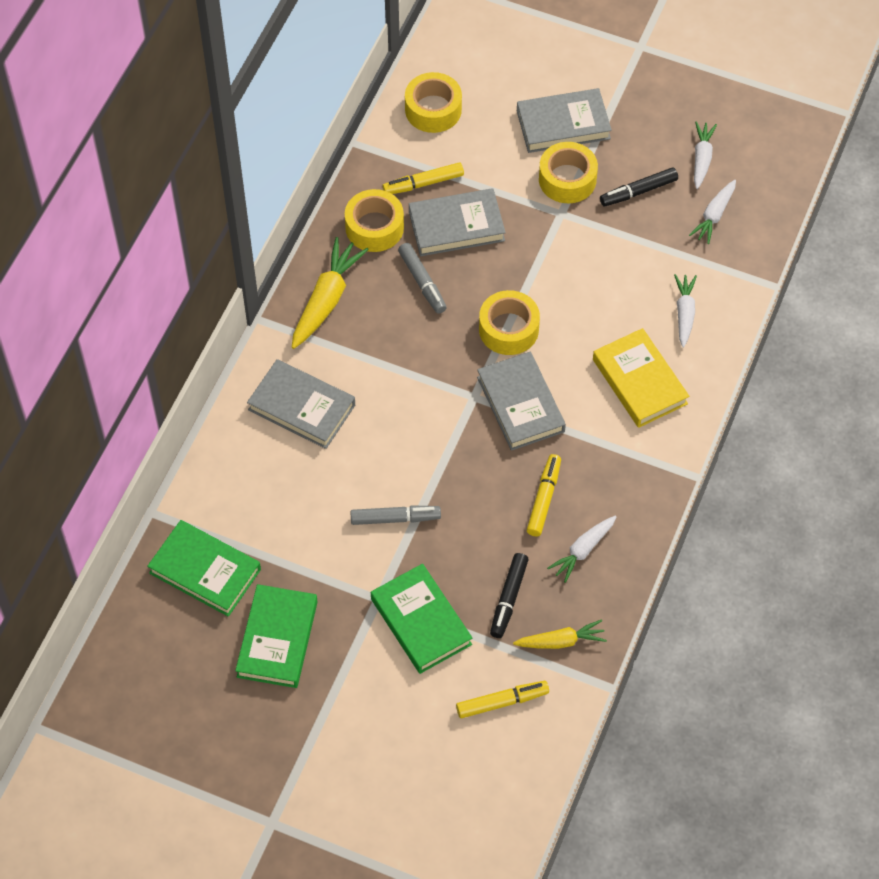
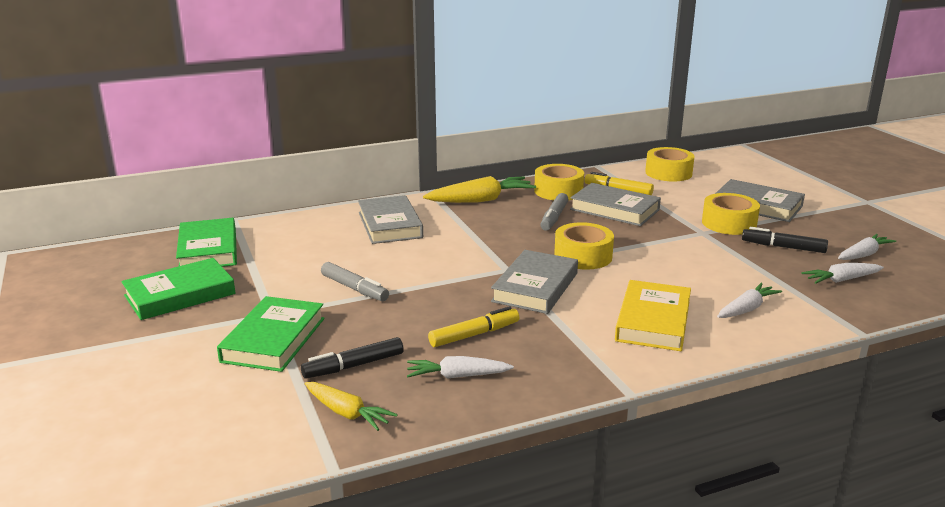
camera: 45 degrees right, 35 degrees down
yellow marker [456,681,549,718] -> none

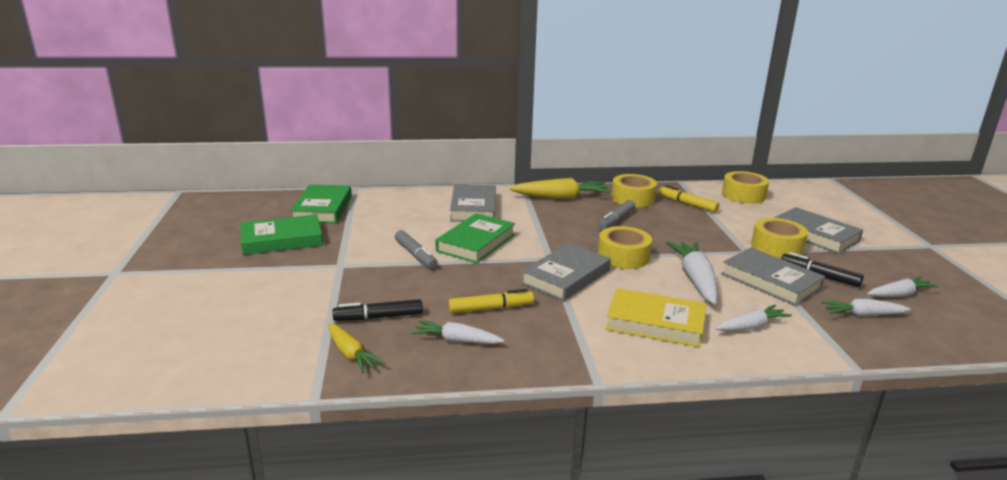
camera: 15 degrees right, 0 degrees up
green book [217,296,325,372] -> green book moved to [436,213,515,263]
grey book [570,183,661,226] -> grey book moved to [721,247,825,306]
yellow book [615,280,691,351] -> yellow book turned 75 degrees clockwise [606,288,706,347]
none -> white carrot [667,242,718,305]

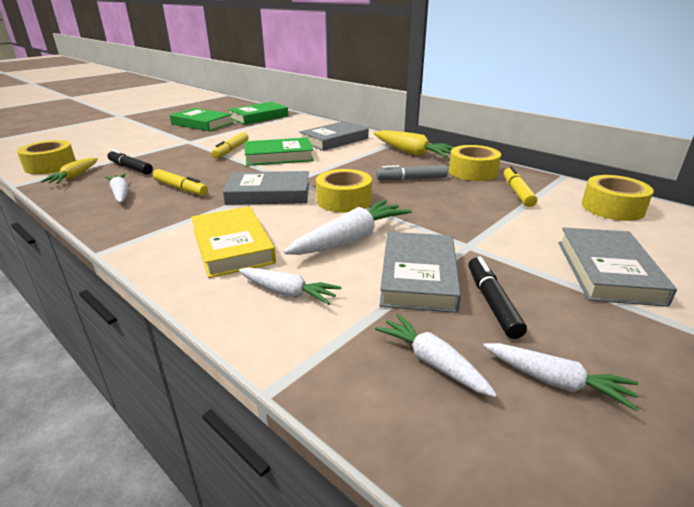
camera: 50 degrees right, 5 degrees up
grey marker [395,230,438,269] -> yellow marker [212,132,249,158]
yellow tape [751,218,808,258] -> yellow tape moved to [17,140,76,174]

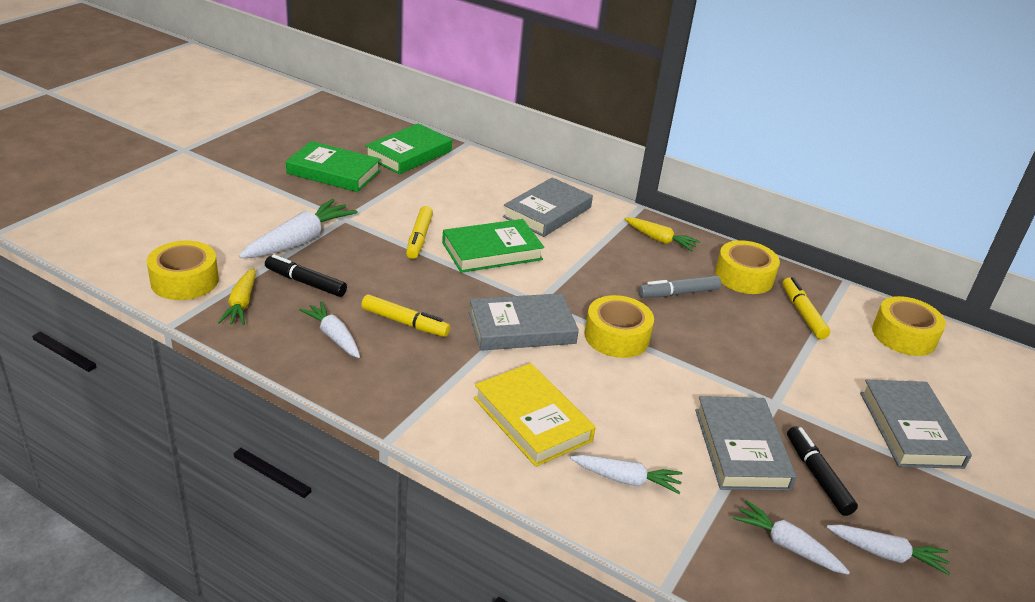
camera: 15 degrees left, 5 degrees up
white carrot [284,200,412,255] -> white carrot moved to [239,199,358,258]
yellow carrot [374,130,454,158] -> yellow carrot [624,217,700,251], size x0.62

